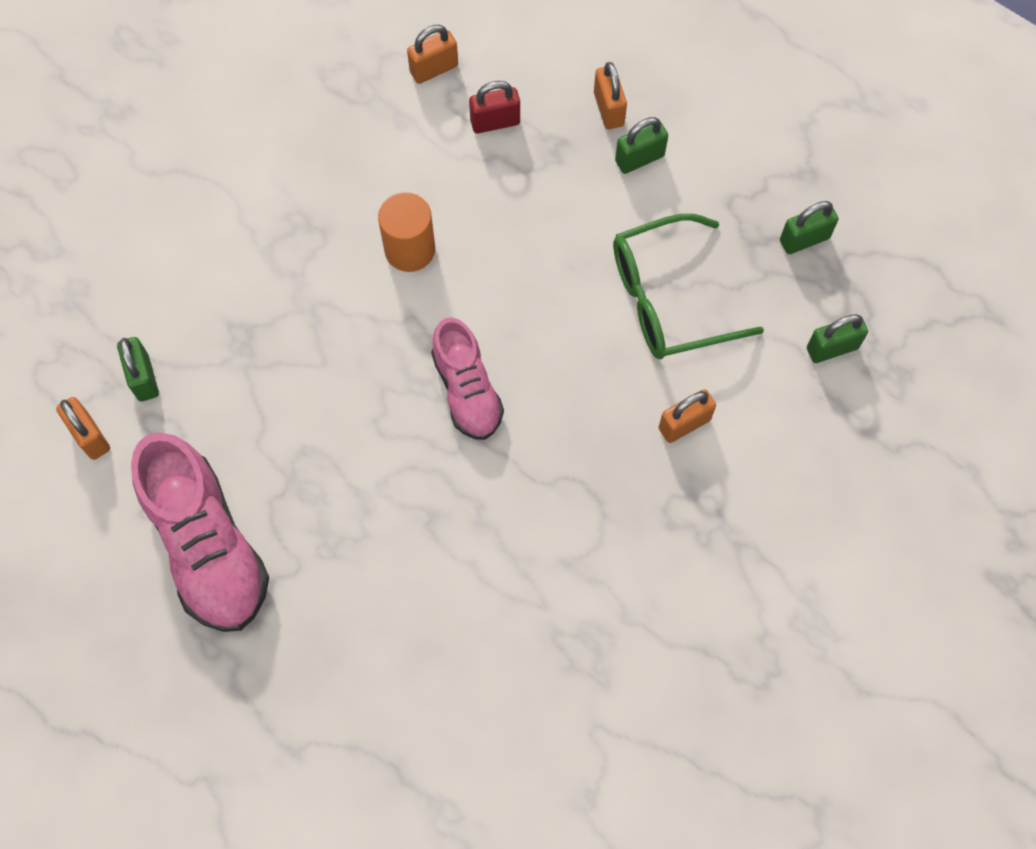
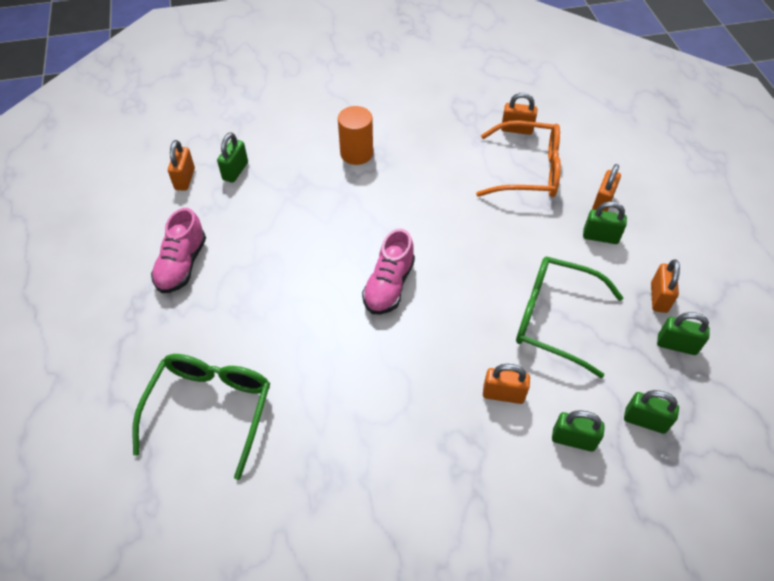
camera: 40 degrees right, 15 degrees down
pink shoe [131,432,269,632] -> pink shoe [151,208,206,293], size x0.62
orange cylinder [378,192,435,272] -> orange cylinder moved to [338,106,373,165]
red padlock [469,81,520,133] -> orange glasses [476,120,561,197]
none -> green glasses [132,354,270,480]
none -> green padlock [552,410,605,452]
none -> orange padlock [651,259,680,313]

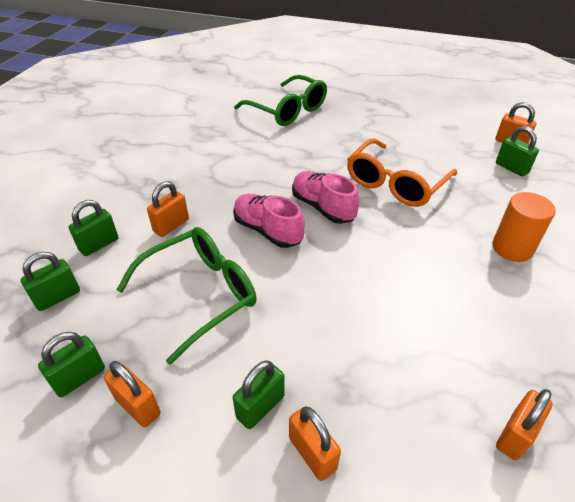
camera: 120 degrees right, 10 degrees down
pink shoe [151,208,206,293] -> pink shoe moved to [233,194,305,248]
orange glasses [476,120,561,197] -> orange glasses moved to [347,139,457,207]

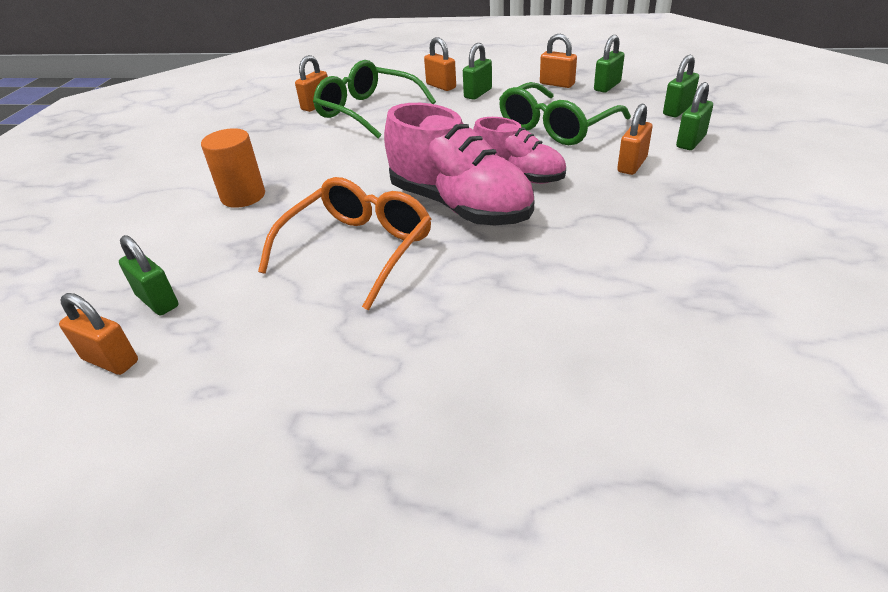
camera: 175 degrees right, 5 degrees down
green glasses [234,75,327,126] -> green glasses moved to [313,60,436,139]
pink shoe [292,171,360,224] -> pink shoe [384,103,534,225], size x1.60

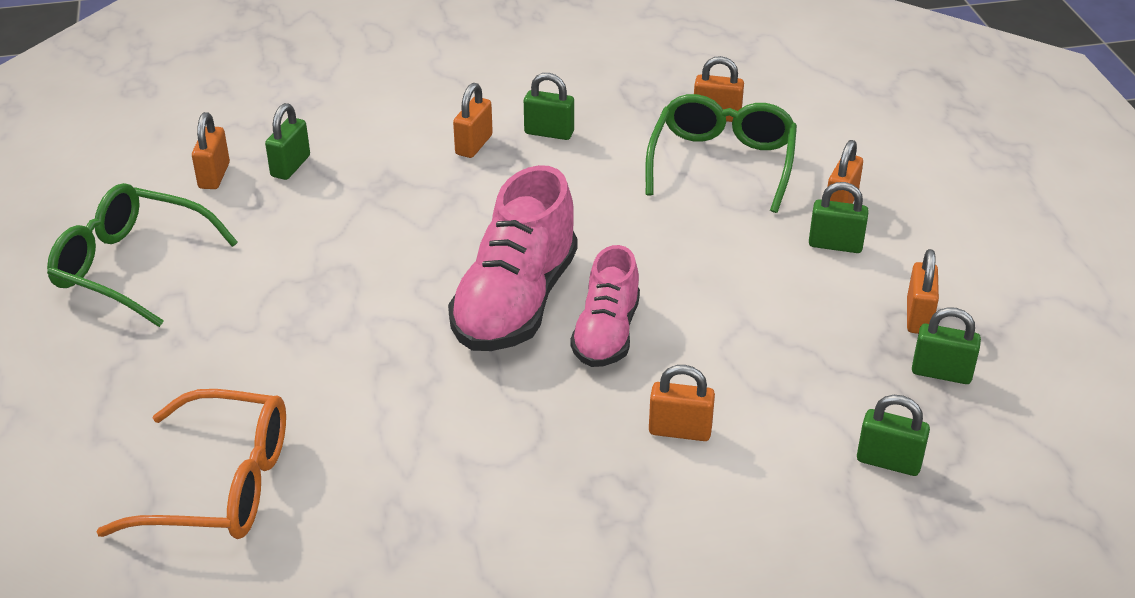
camera: 65 degrees right, 0 degrees up
orange cylinder [201,128,265,208] -> orange padlock [453,83,493,158]
orange glasses [258,177,431,310] -> orange glasses moved to [96,389,286,539]
green glasses [499,82,631,145] -> green glasses moved to [47,183,238,327]
green padlock [676,82,713,150] -> green padlock moved to [524,73,574,140]

